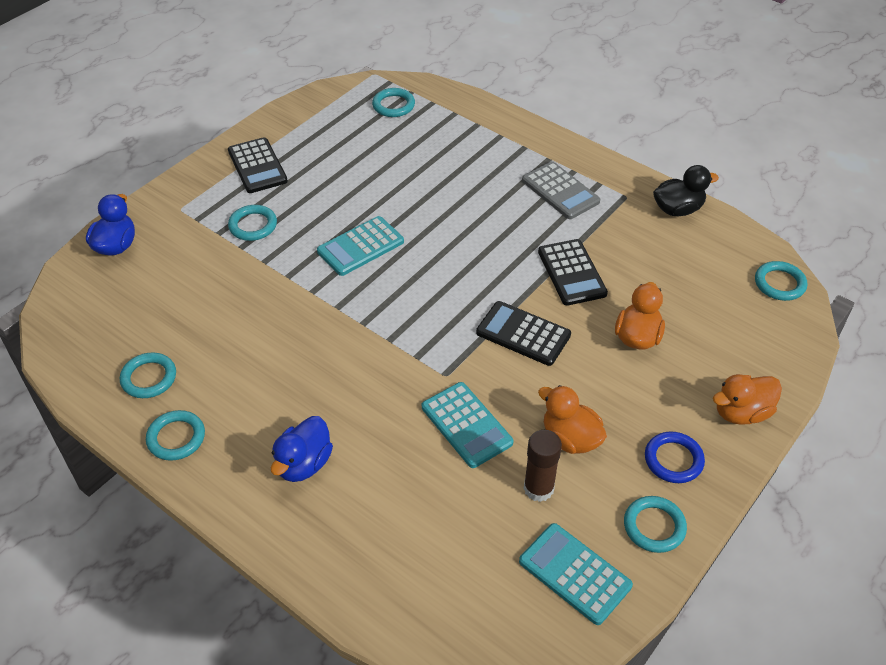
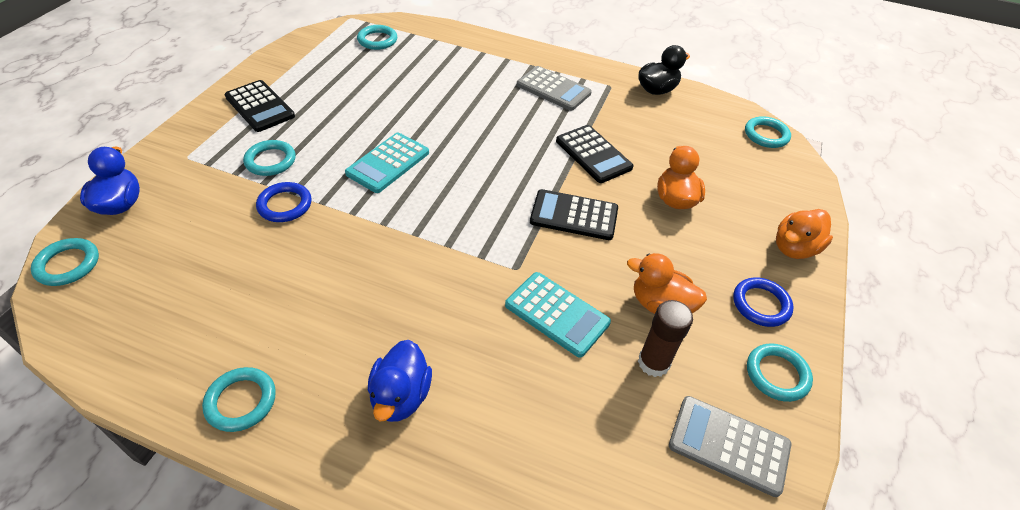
camera: 20 degrees left, 0 degrees up
turquoise ring [120,352,176,398] -> turquoise ring moved to [31,238,99,286]
turquoise calculator [519,523,633,625] -> grey calculator [669,396,791,497]
none -> blue ring [256,182,312,222]

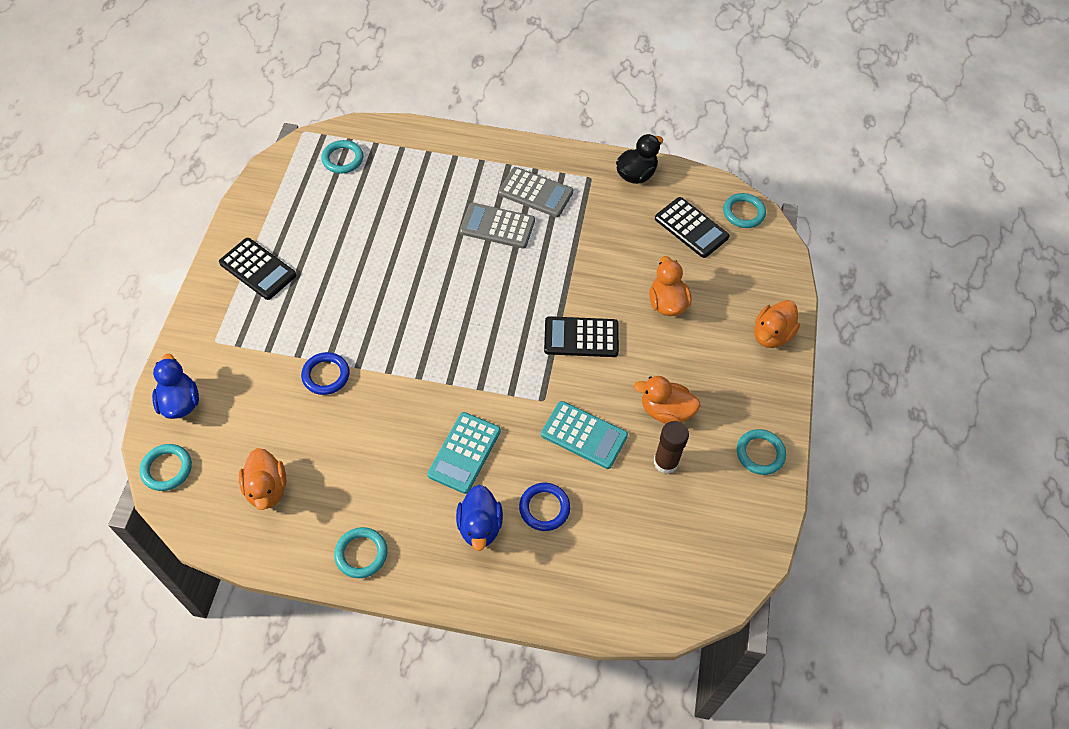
camera: 10 degrees left, 10 degrees up
turquoise ring [243,140,296,176] -> none
turquoise calculator [345,133,429,193] -> turquoise calculator moved to [427,412,501,494]
black calculator [556,125,634,183] -> black calculator moved to [655,197,730,258]
grey calculator [669,396,791,497] -> grey calculator moved to [460,203,535,249]
blue ring [733,277,794,327] -> blue ring moved to [519,483,570,531]
none -> orange duck [239,448,286,510]

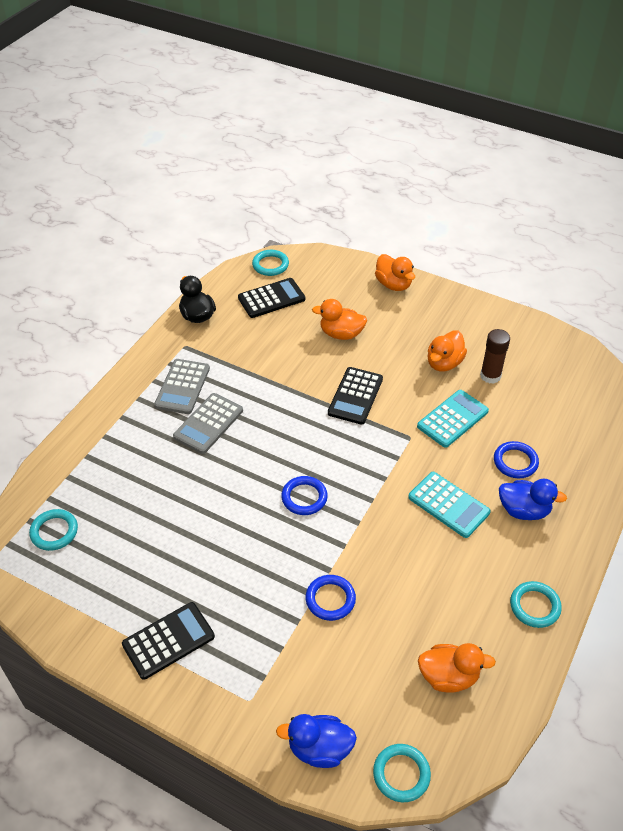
camera: 70 degrees left, 10 degrees down
grey calculator [498,167,573,217] -> grey calculator turned 150 degrees clockwise [154,359,210,414]
turquoise ring [737,429,786,475] -> none
none -> blue ring [281,476,328,515]

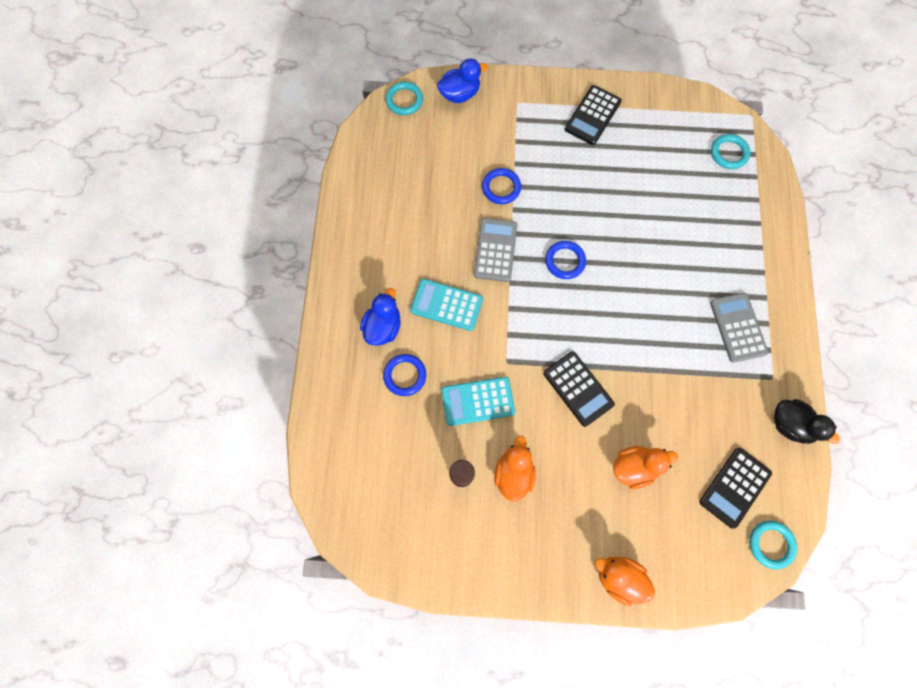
camera: 155 degrees right, 25 degrees up
grey calculator [173,393,243,454] -> grey calculator moved to [474,218,517,282]
black calculator [328,367,383,425] -> black calculator turned 150 degrees clockwise [543,351,615,427]
turquoise calculator [417,390,489,448] -> turquoise calculator turned 60 degrees clockwise [441,377,515,426]
orange duck [418,643,496,692] -> none
blue duck [499,479,567,520] -> blue duck turned 120 degrees clockwise [360,288,401,346]
turquoise ring [510,581,562,628] -> none

